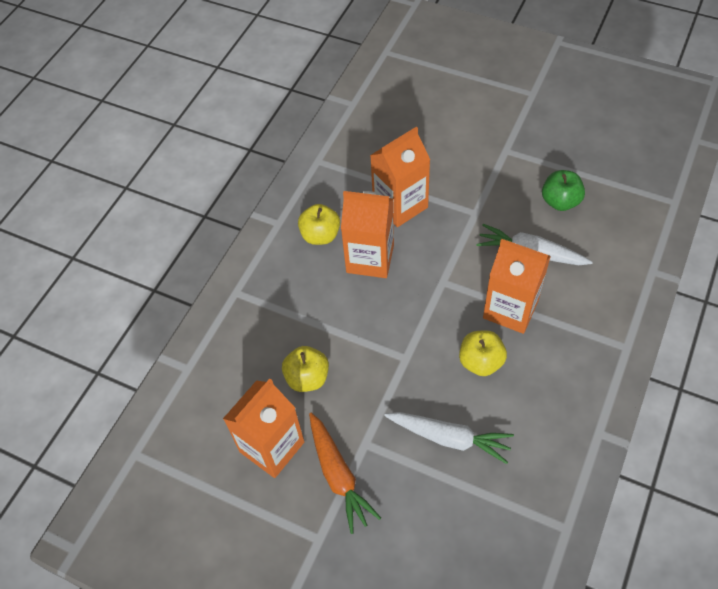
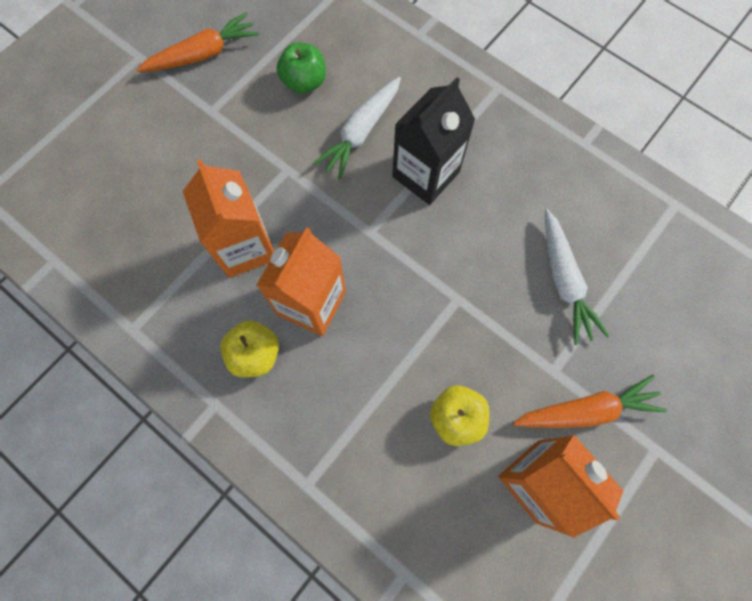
camera: 80 degrees left, 15 degrees up
white carrot [384,412,514,464] -> white carrot turned 135 degrees clockwise [545,209,609,345]
yellow apple [459,330,507,376] -> none
orange carton [483,239,551,334] -> black carton [392,77,476,205]
none -> orange carrot [136,12,259,72]

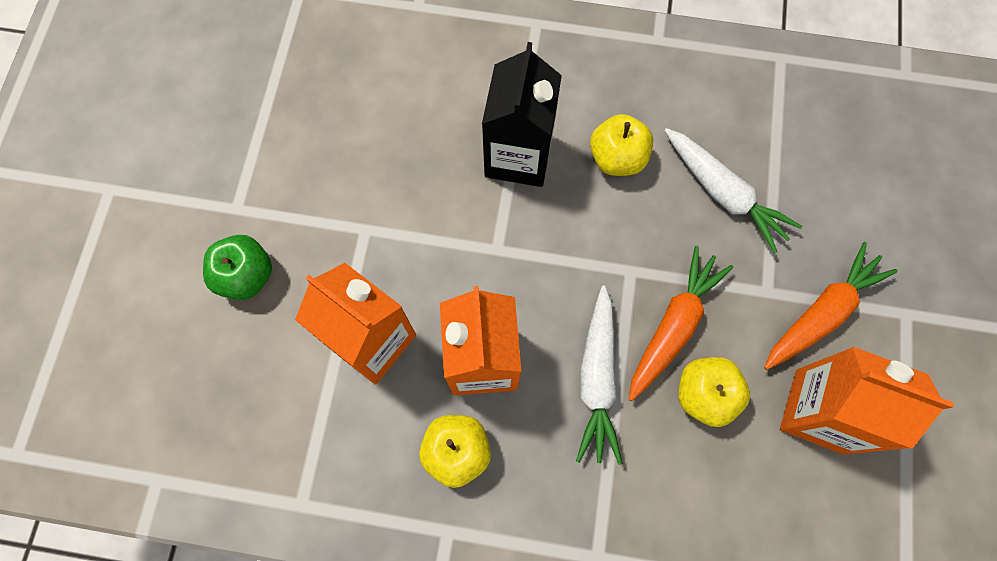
camera: 30 degrees left, 0 degrees up
orange carrot [136,12,259,72] -> orange carrot moved to [629,246,733,401]
green apple [277,42,326,94] -> green apple moved to [203,235,272,300]
white carrot [313,77,401,180] -> white carrot moved to [576,285,623,465]
none -> yellow apple [590,114,653,176]

